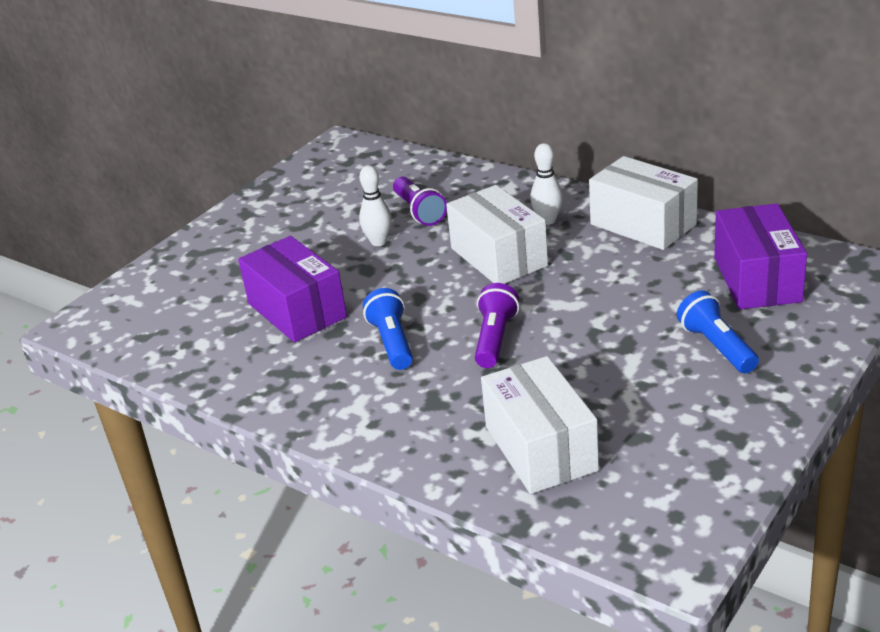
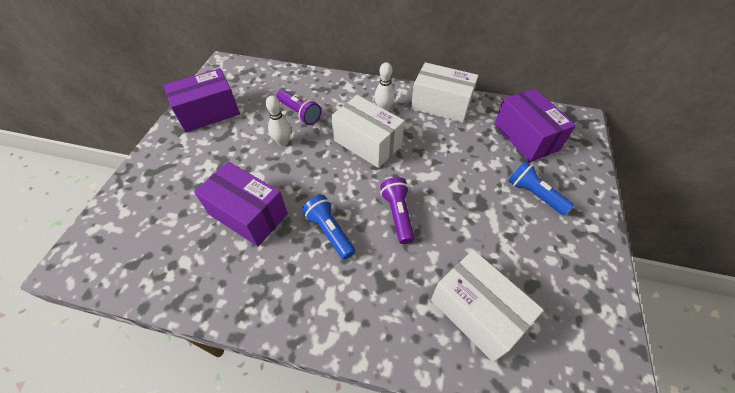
camera: 25 degrees left, 20 degrees up
none -> purple box [164,68,240,132]

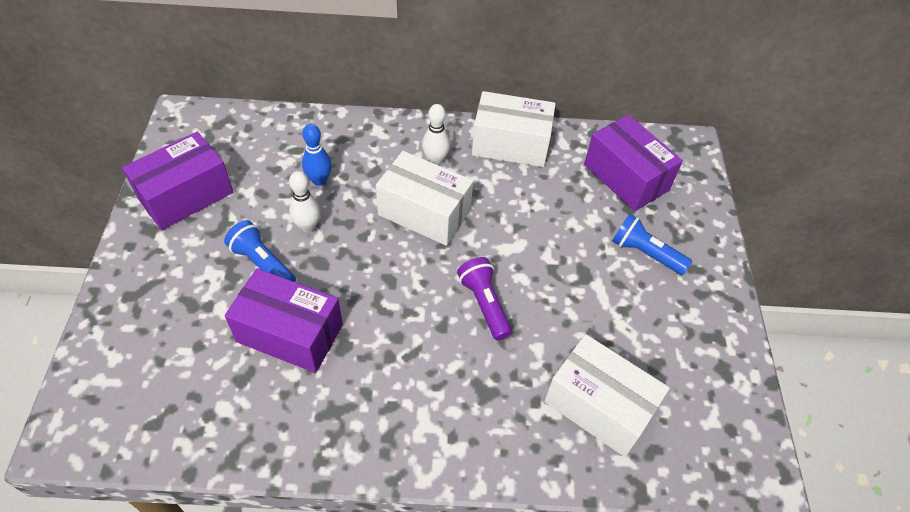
camera: 15 degrees left, 0 degrees up
purple flashlight [277,90,321,125] -> blue bowling pin [302,124,332,186]
blue flashlight [302,195,356,260] -> blue flashlight moved to [224,220,296,282]

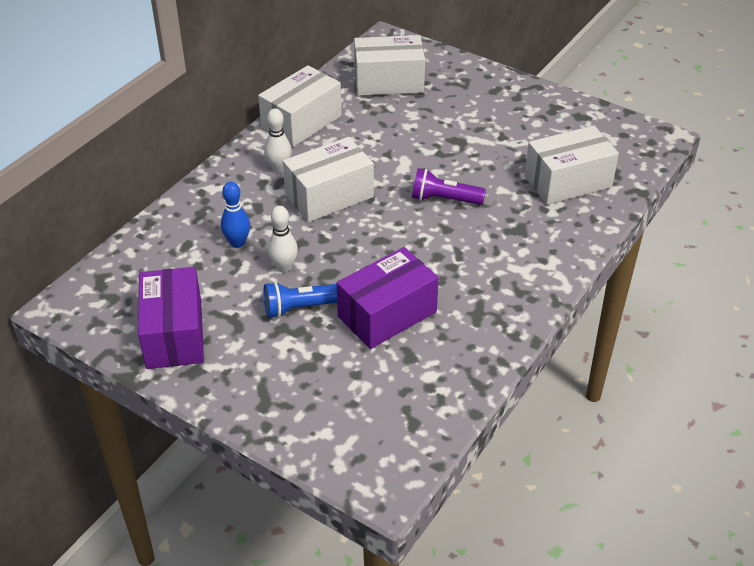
camera: 55 degrees left, 10 degrees down
purple box [584,115,683,211] -> white box [354,35,425,96]
blue flashlight [612,214,692,275] -> none

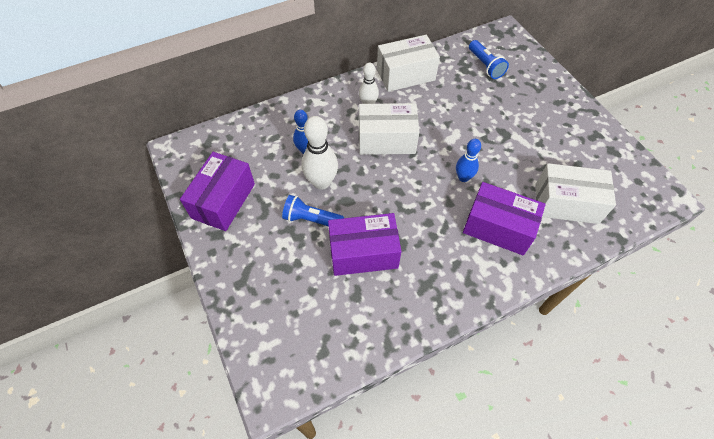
camera: 30 degrees right, 15 degrees up
white bowling pin [268,206,298,273] -> white bowling pin [302,116,338,190], size x1.60
white box [354,35,425,96] -> blue flashlight [469,40,509,79]
purple flashlight [412,168,486,205] -> blue bowling pin [456,139,481,182]
none -> purple box [463,182,546,255]

